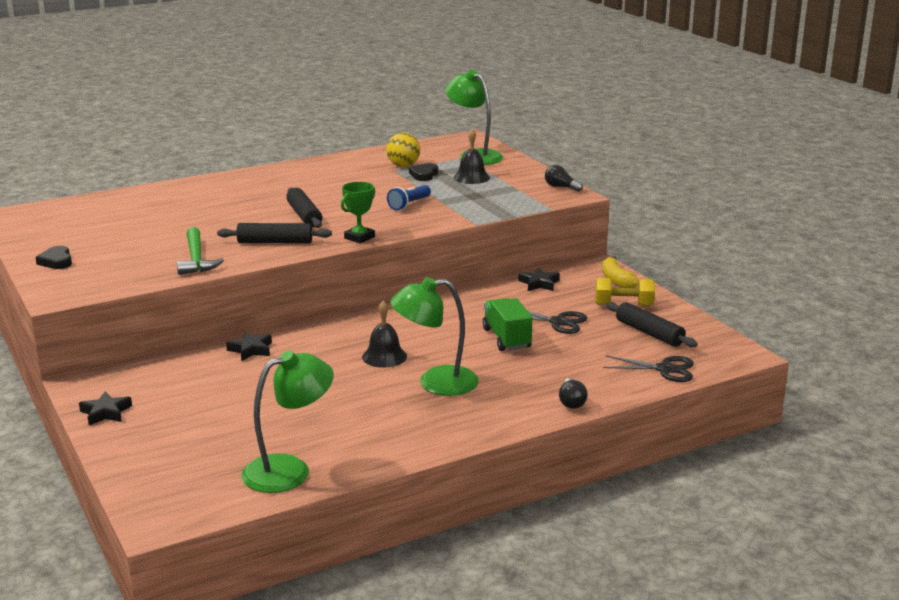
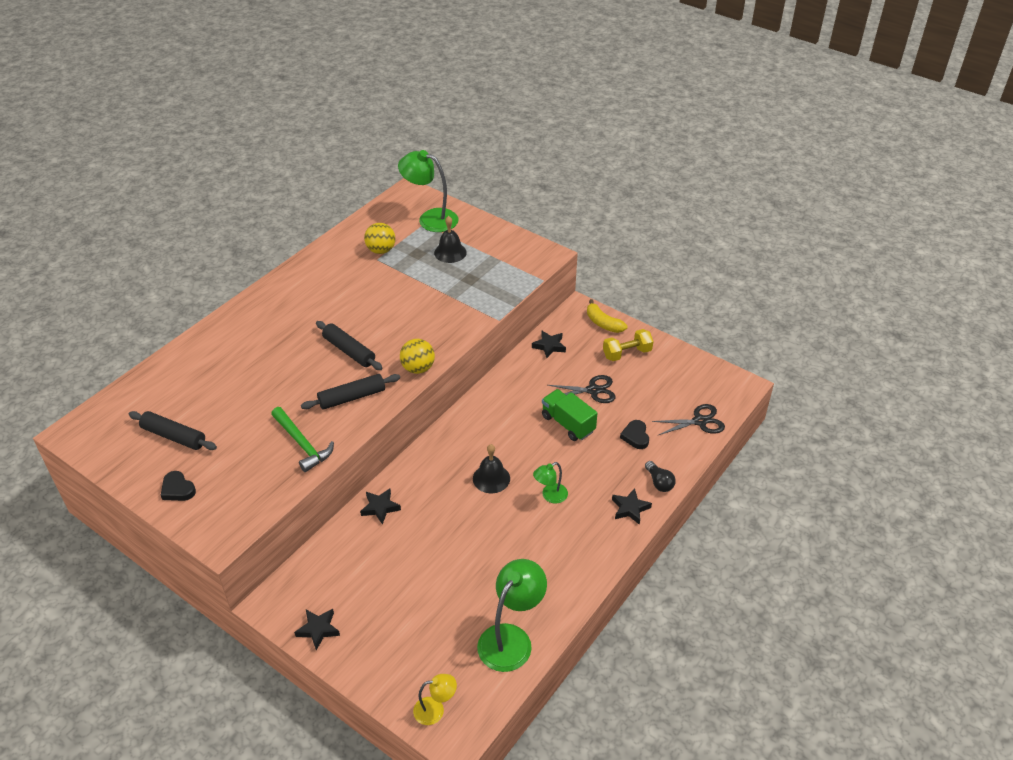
camera: 25 degrees left, 20 degrees up
green trophy [341,182,375,243] -> yellow ball [400,339,435,374]
blue flashlight [387,185,431,210] -> none
green lamp [390,277,479,396] -> green lamp [533,462,568,504], size x0.54
black heart [409,163,438,181] -> black heart moved to [620,420,649,449]
black light bulb [545,165,583,192] -> none
black rolling pin [606,302,698,348] -> black rolling pin moved to [129,411,217,450]
none -> yellow lamp [413,674,457,725]
none -> black star [612,488,652,525]

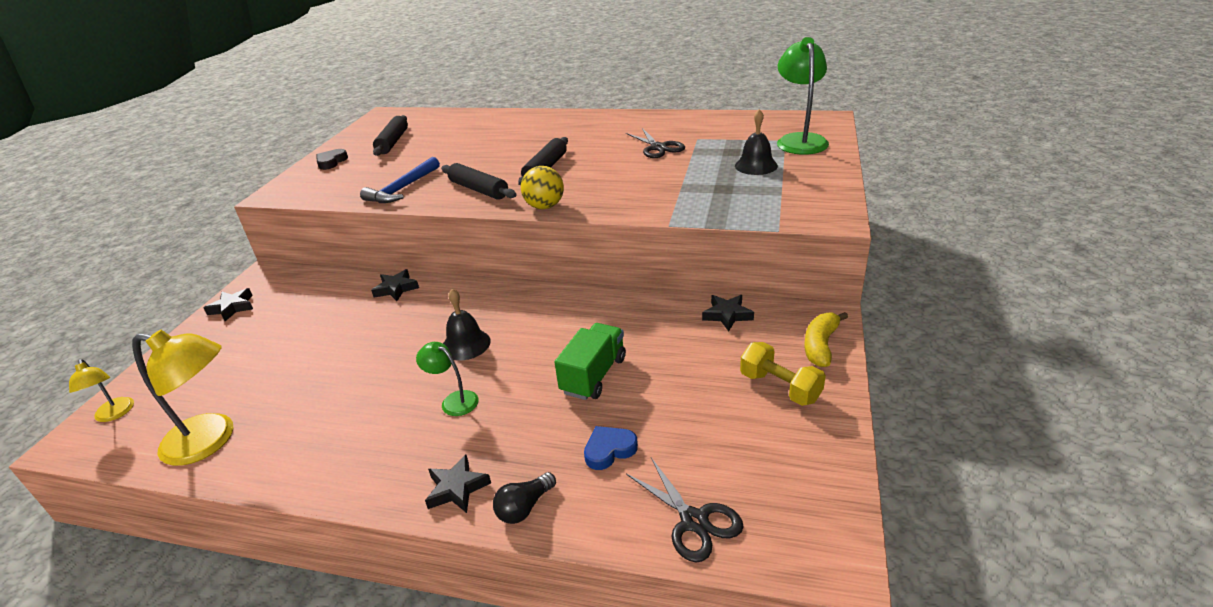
camera: 70 degrees right, 10 degrees down
green hammer [271,407,334,472] -> blue hammer [360,157,440,203]
yellow ball [364,223,395,254] -> none
green lamp [477,559,547,672] -> yellow lamp [132,330,233,466]
black scissors [548,375,616,403] -> black scissors moved to [626,128,685,158]
black heart [620,420,649,449] -> blue heart [584,426,638,470]

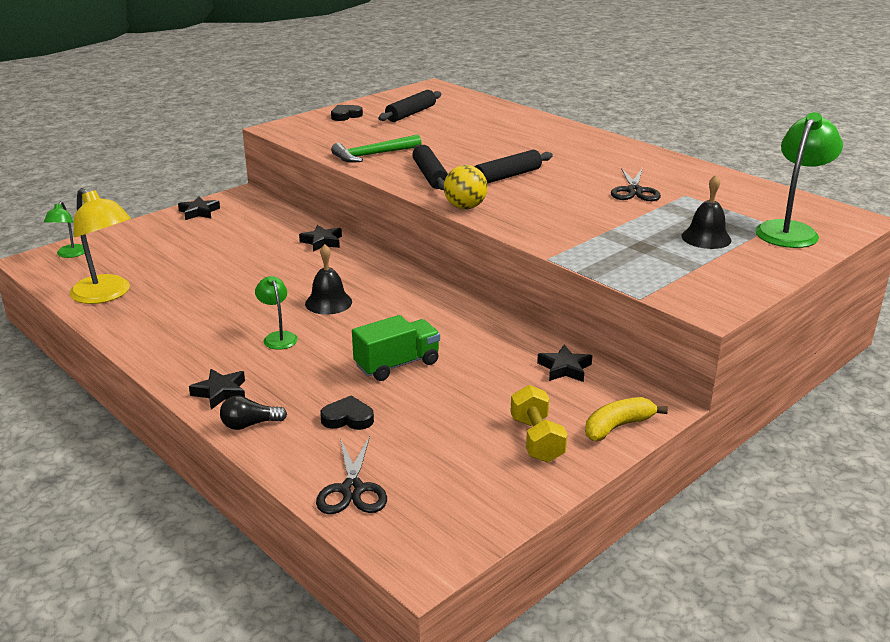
camera: 30 degrees right, 5 degrees down
yellow lamp [69,359,134,422] -> green lamp [44,201,85,258]
blue hammer [360,157,440,203] -> green hammer [331,134,421,163]
blue heart [584,426,638,470] -> black heart [320,395,374,430]

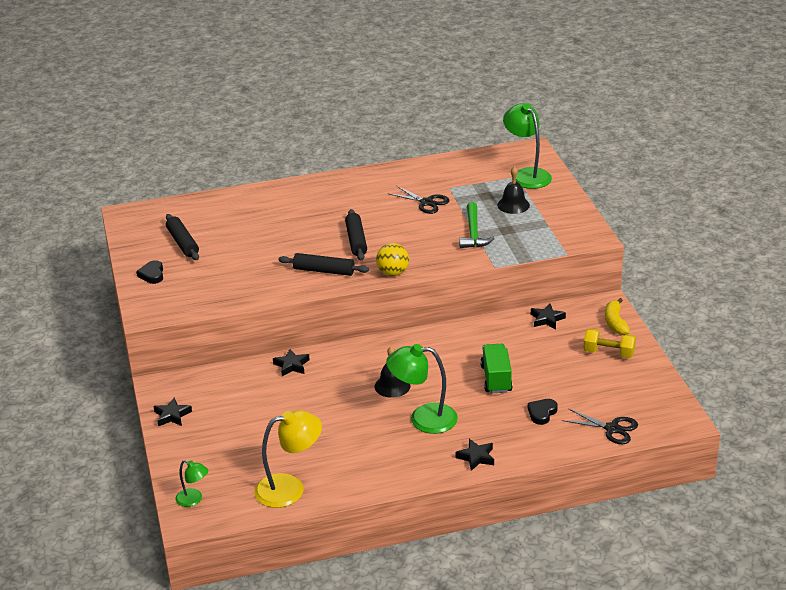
camera: 60 degrees left, 5 degrees up
black light bulb [220,396,287,430] -> none
green lamp [255,276,298,350] -> green lamp [386,344,458,434], size x1.86
green hammer [331,134,421,163] -> green hammer moved to [459,202,495,248]

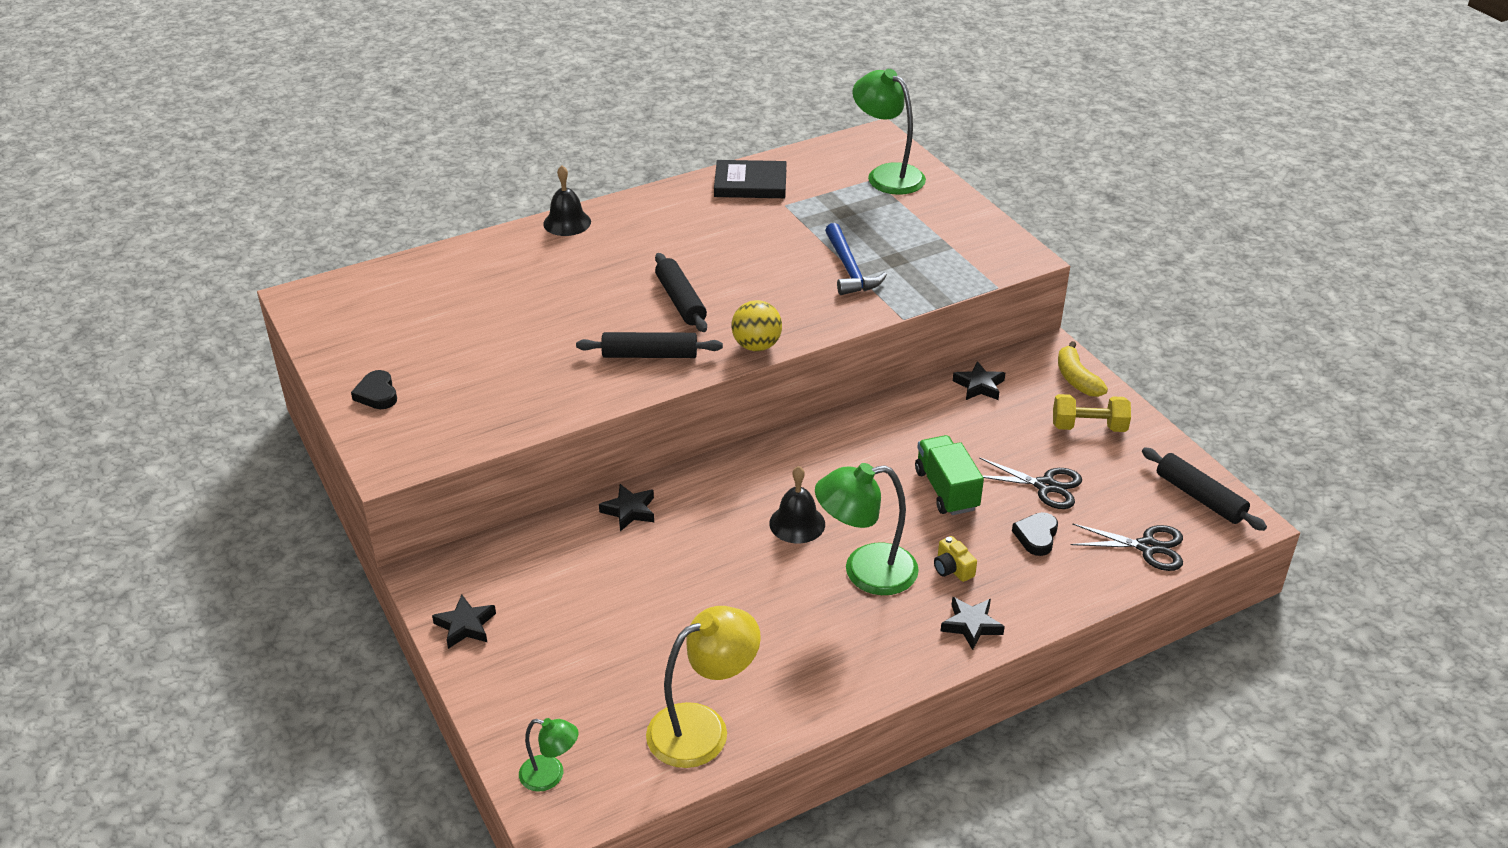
camera: 15 degrees left, 5 degrees up
black rolling pin [166,214,199,260] -> black rolling pin moved to [1142,447,1267,531]
black scissors [387,186,449,214] -> black scissors moved to [979,457,1082,509]
green hammer [459,202,495,248] -> blue hammer [825,223,887,295]
black bell [497,166,530,214] -> black bell moved to [543,165,591,236]
none -> black book [714,160,787,198]
none -> yellow camera [934,536,977,582]

